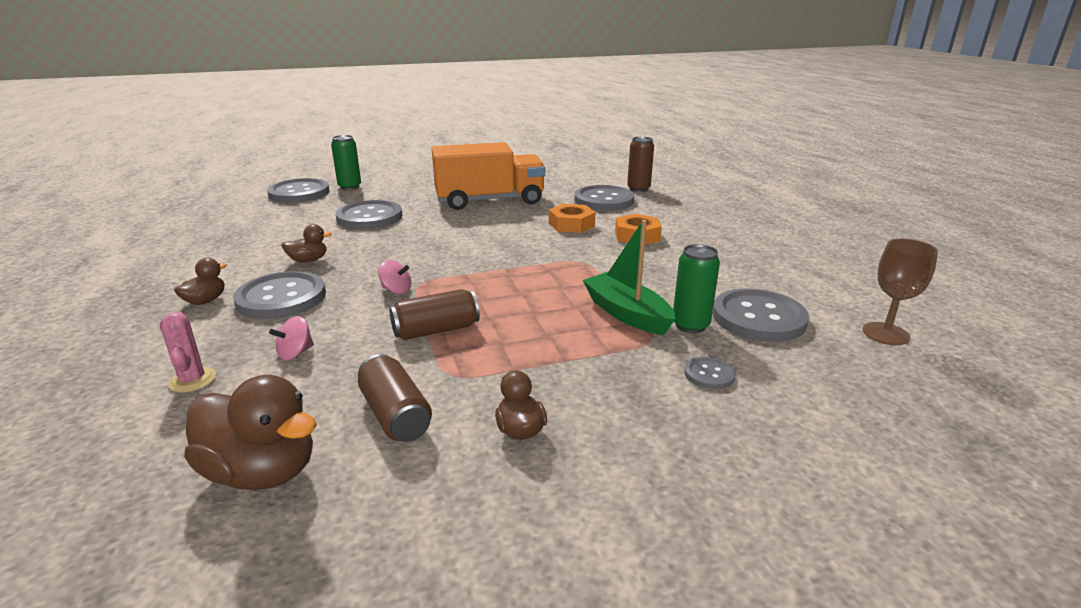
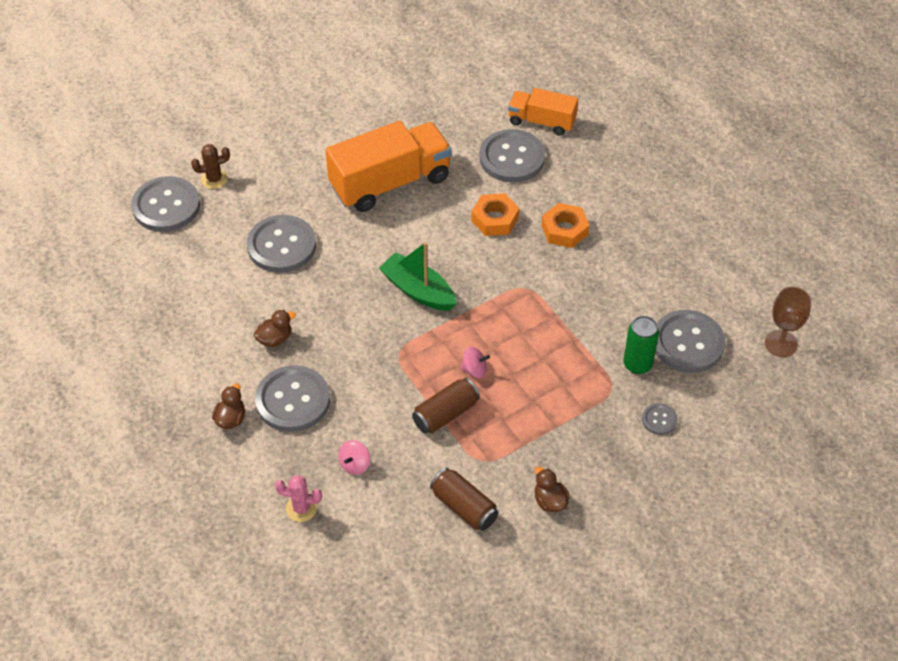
camera: 15 degrees left, 25 degrees up
pink cactus [160,312,216,393] -> pink cactus turned 45 degrees counterclockwise [275,475,322,522]
brown duck [184,375,317,490] -> none
green can [331,135,361,190] -> brown cactus [191,144,230,189]
pink spinning top [378,260,411,294] -> pink spinning top moved to [460,346,490,378]
green boat [583,220,675,335] -> green boat moved to [379,242,456,311]
brown can [627,137,654,192] -> orange truck [508,88,578,136]

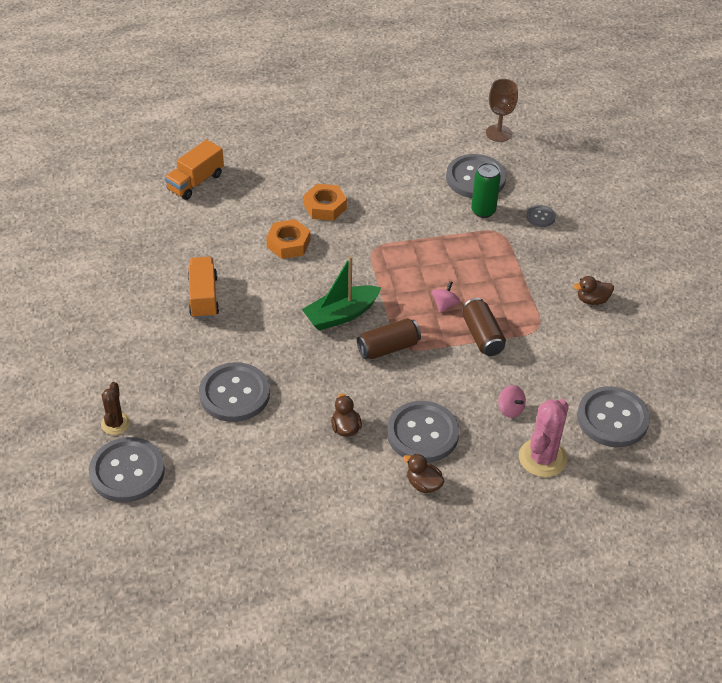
camera: 70 degrees left, 5 degrees down
pink cactus [275,475,322,522] -> pink cactus [519,399,569,477], size x1.64
orange truck [325,121,452,212] -> orange truck [188,257,219,319], size x0.58
brown can [430,468,498,531] -> brown can moved to [357,318,421,359]
grey button [479,129,545,182] -> grey button moved to [577,386,650,447]

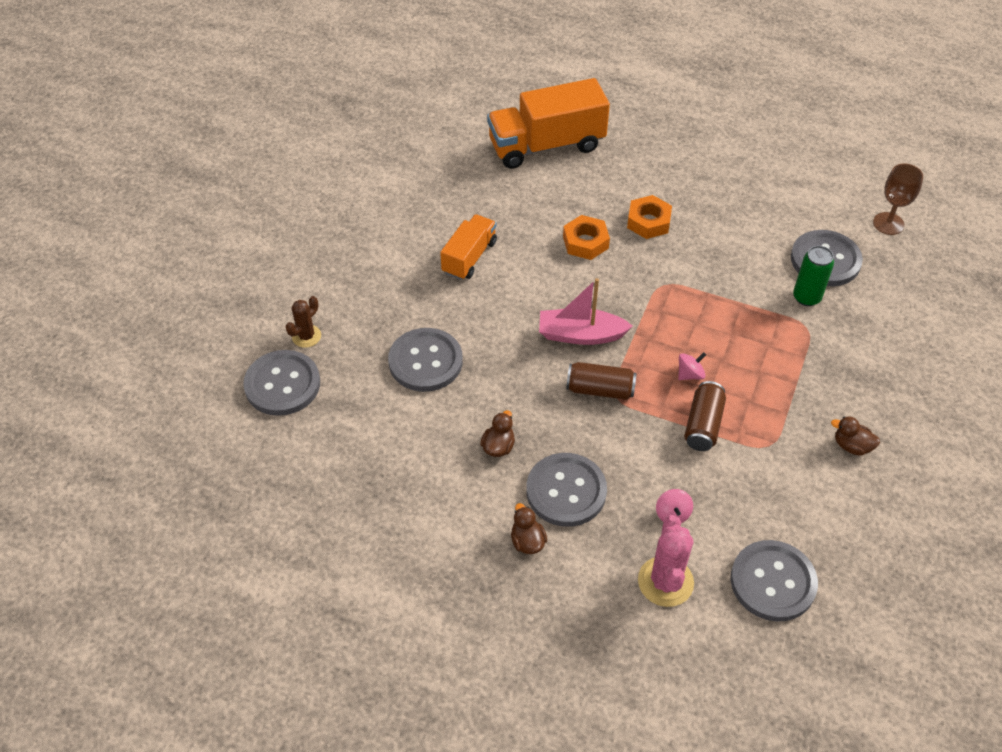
camera: 35 degrees right, 5 degrees up
orange truck [165,139,224,200] -> orange truck [487,78,610,169], size x1.74
green boat [302,256,381,330] -> pink boat [539,278,633,345]
pink cactus [519,399,569,477] -> pink cactus turned 60 degrees counterclockwise [638,515,694,607]
grey button [526,205,556,227] -> none

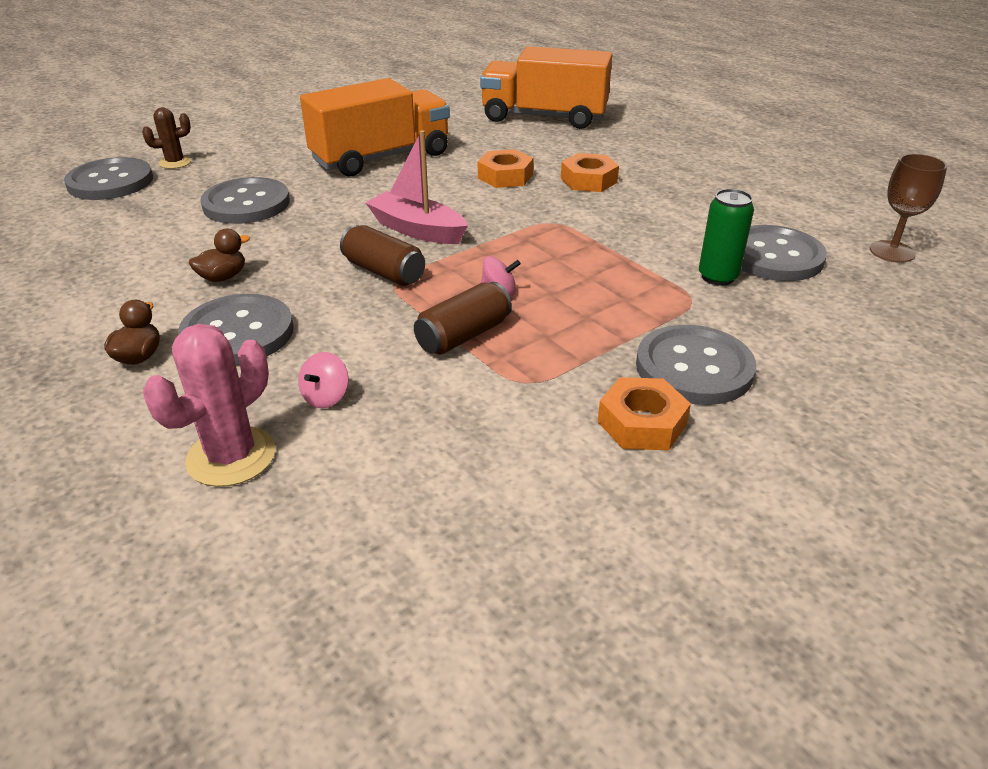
camera: 30 degrees right, 15 degrees down
orange truck [440,214,497,280] -> orange truck [300,78,450,176], size x1.74
grey button [731,540,818,622] -> grey button moved to [636,325,756,405]
brown duck [831,417,880,456] -> orange nut [598,377,691,450]

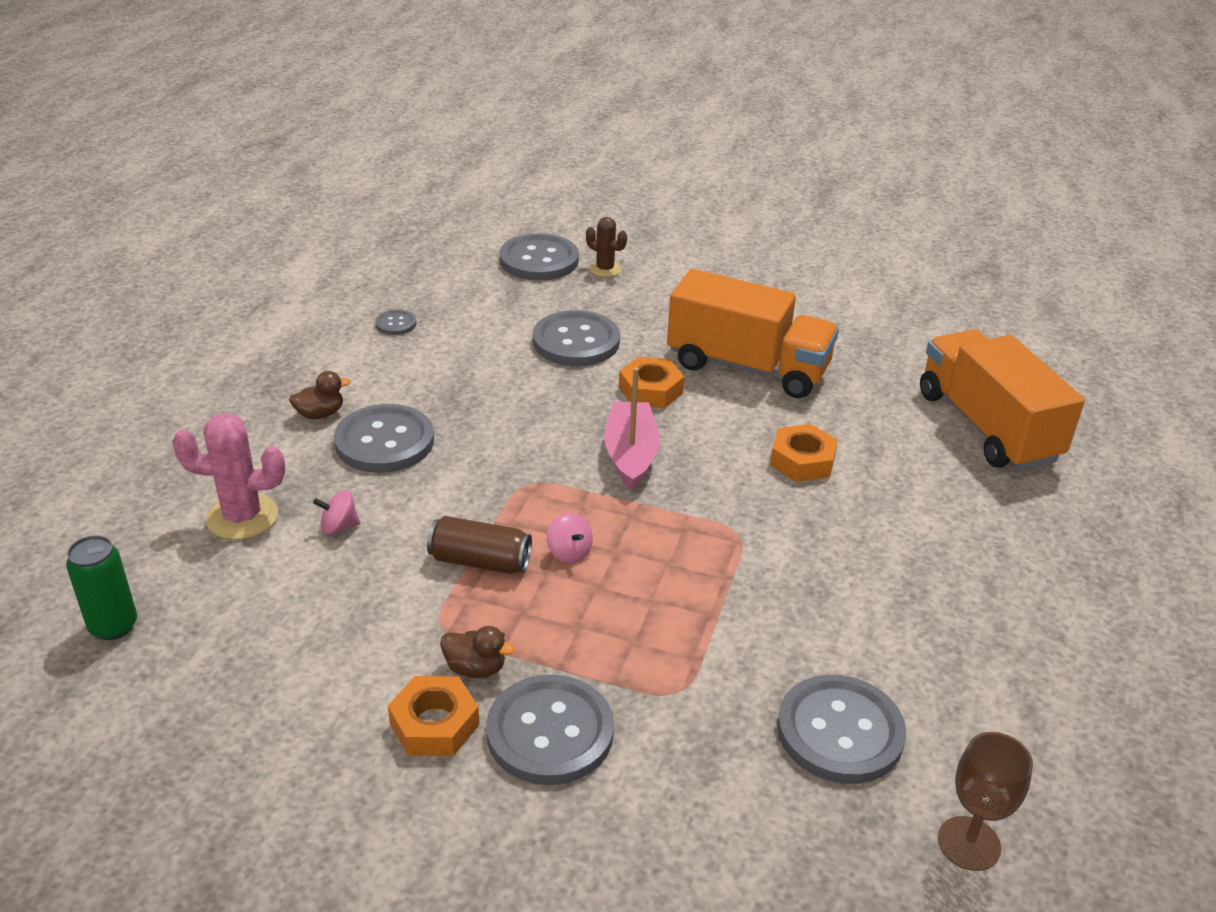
camera: 55 degrees right, 0 degrees up
brown duck [189,229,250,282] -> brown duck moved to [440,626,515,678]
brown can [340,225,425,286] -> none
orange nut [561,153,619,192] -> orange nut moved to [619,357,684,408]
green can [699,189,754,286] -> green can moved to [66,535,137,640]
none -> grey button [375,310,416,335]

